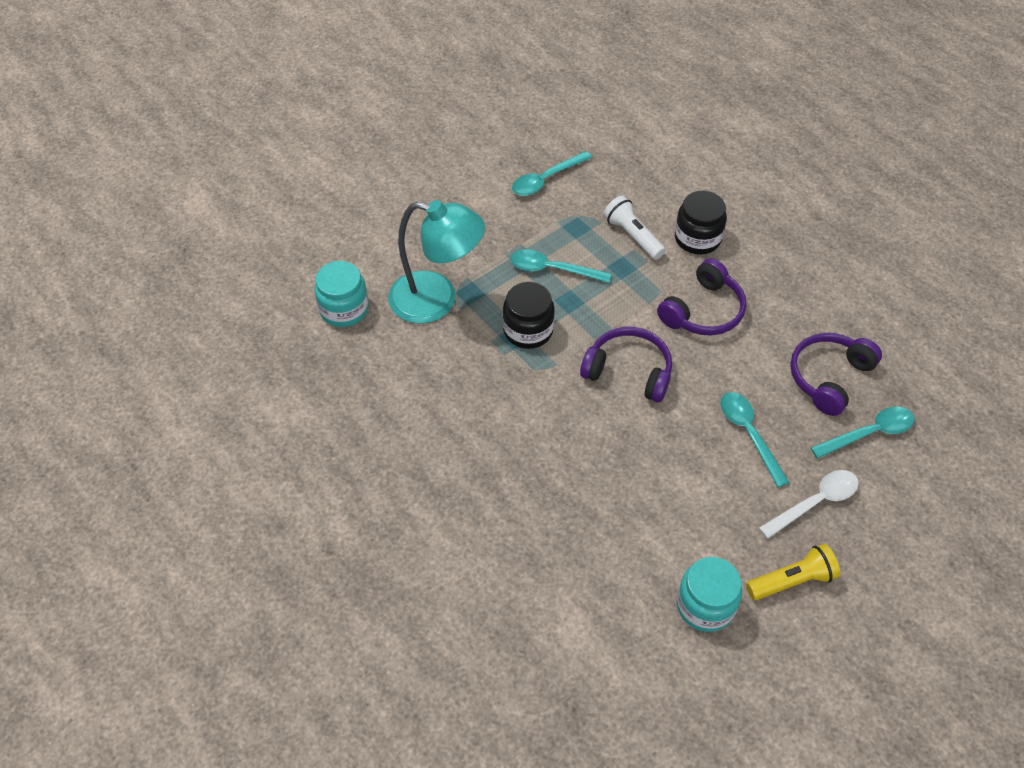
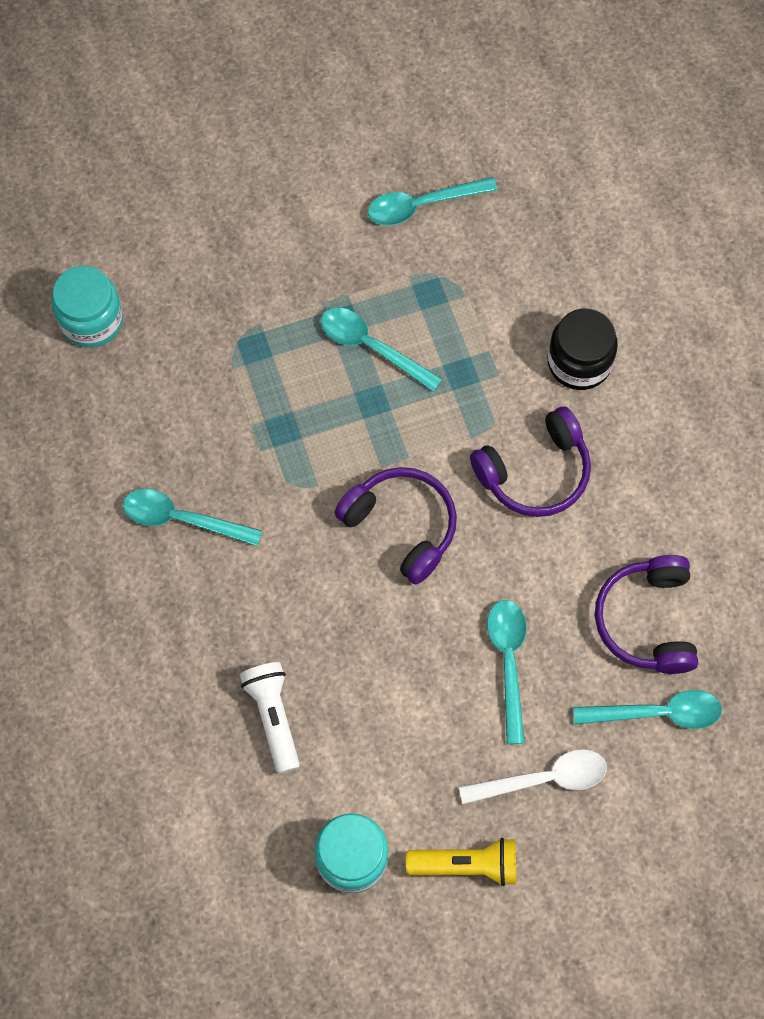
camera: 20 degrees right, 15 degrees up
turquoise lamp [388,200,485,324] -> none
black jar [503,282,555,349] -> none
white flashlight [603,196,666,260] -> white flashlight moved to [240,662,300,774]
purple headphones [790,333,882,416] -> purple headphones turned 60 degrees counterclockwise [595,555,698,674]
none -> turquoise spoon [123,489,262,546]

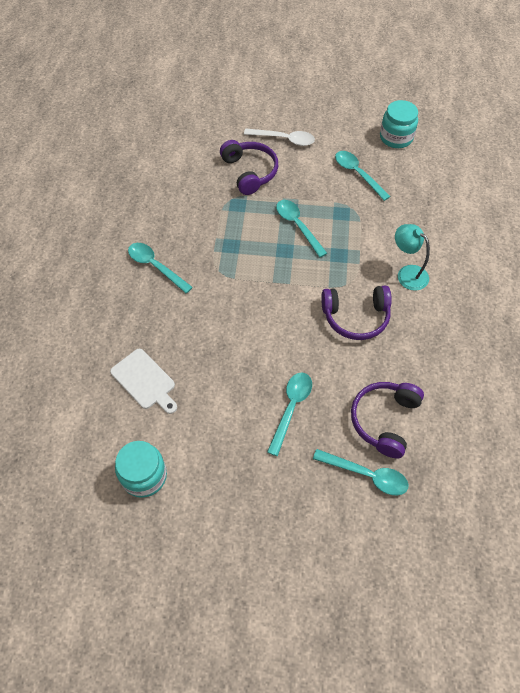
camera: 25 degrees right, 10 degrees down
turquoise jar [52,266,123,347] -> turquoise jar moved to [380,100,418,148]
white flashlight [240,662,300,774] -> white cutting board [110,349,177,414]
purple headphones [334,467,457,585] -> purple headphones moved to [220,140,278,195]
turquoise spoon [368,177,497,226] -> turquoise spoon turned 45 degrees clockwise [335,151,391,201]
yellow flashlight [406,838,516,886] -> none
white spoon [459,749,607,804] -> white spoon moved to [244,128,315,146]
black jar [547,308,618,390] -> turquoise lamp [395,224,430,291]

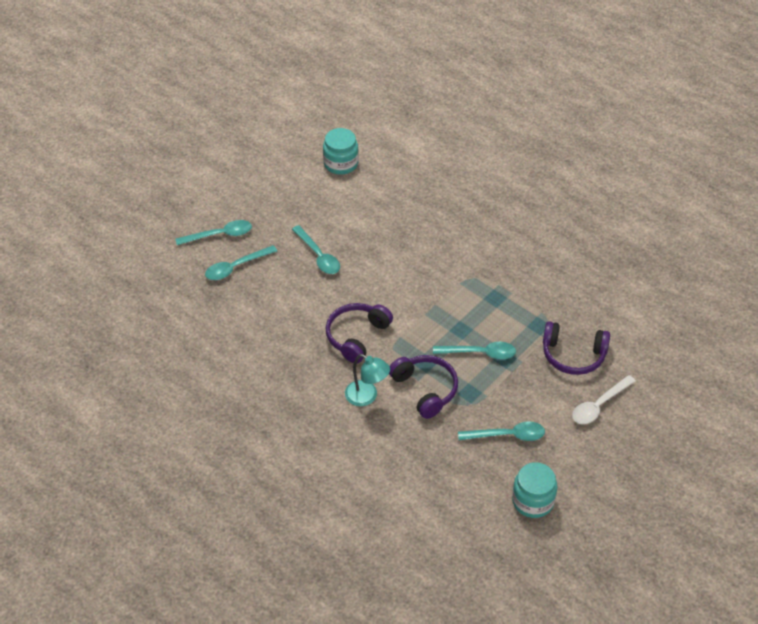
camera: 125 degrees right, 10 degrees down
white cutting board [110,349,177,414] -> none
turquoise spoon [128,243,193,294] -> turquoise spoon moved to [176,220,252,245]
purple headphones [351,382,424,458] -> purple headphones moved to [389,355,458,419]
turquoise lamp [395,224,430,291] -> turquoise lamp turned 45 degrees clockwise [345,354,390,406]

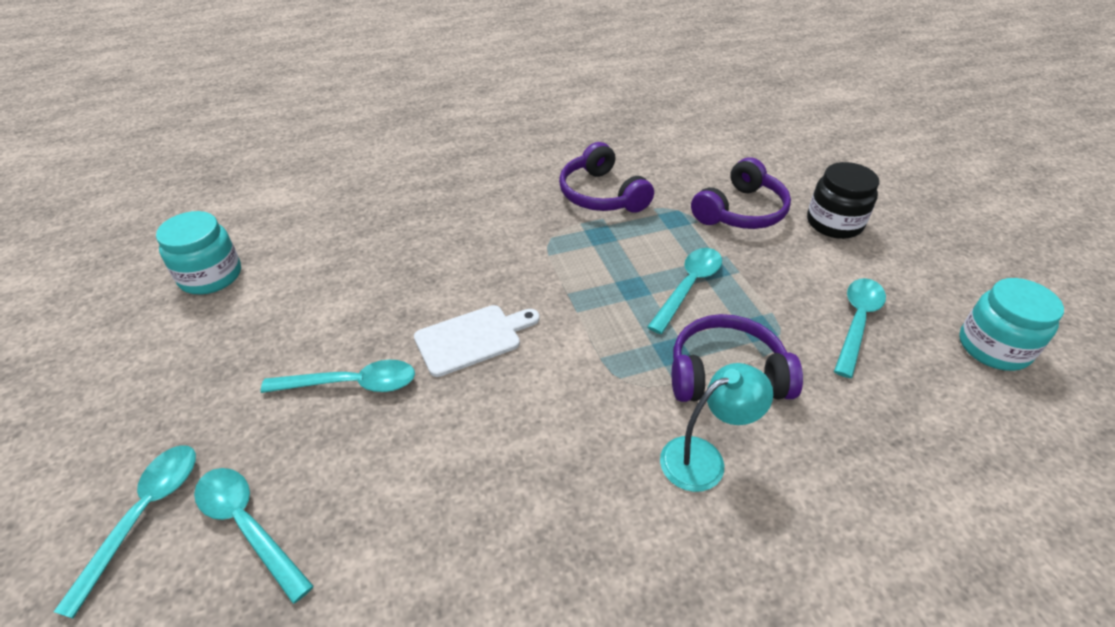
camera: 60 degrees left, 5 degrees down
turquoise spoon [205,245,277,280] -> turquoise spoon turned 135 degrees clockwise [194,468,314,604]
purple headphones [326,303,393,363] -> purple headphones moved to [559,142,654,213]
white spoon [572,375,636,424] -> black jar [807,162,879,239]
none -> white cutting board [414,305,540,377]

